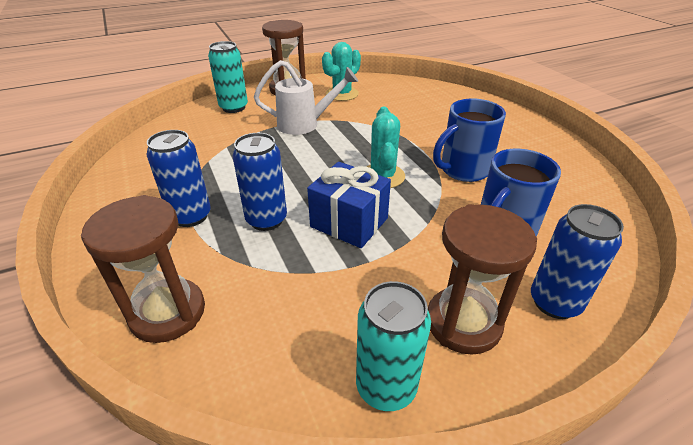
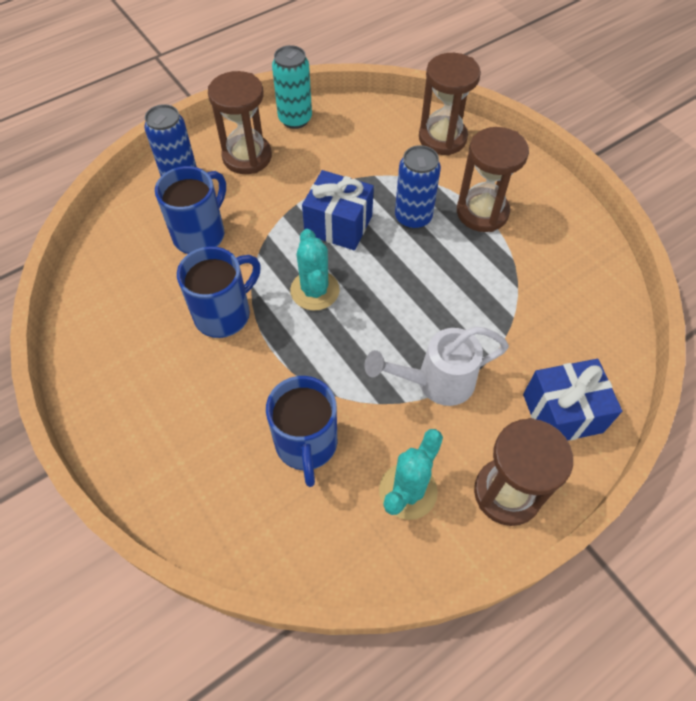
camera: 170 degrees right, 20 degrees up
blue can [146,130,211,227] -> brown hourglass [457,127,529,232]
turquoise can [208,41,248,113] -> blue gift [523,359,622,440]
none -> blue mug [266,376,337,487]

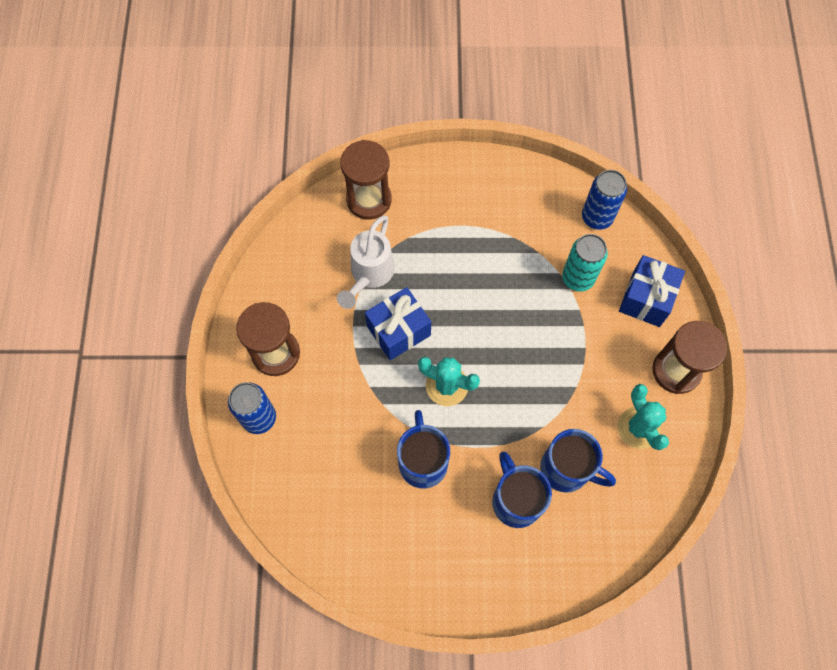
camera: 55 degrees left, 10 degrees up
blue mug [155,166,226,254] -> blue mug moved to [492,452,552,528]
turquoise can [272,45,312,129] -> turquoise can moved to [562,234,608,291]
white watering can [364,326,509,406] -> white watering can moved to [337,215,395,309]
blue can [395,145,441,230] -> blue can moved to [582,170,627,230]
brown hourglass [457,127,529,232] -> none

